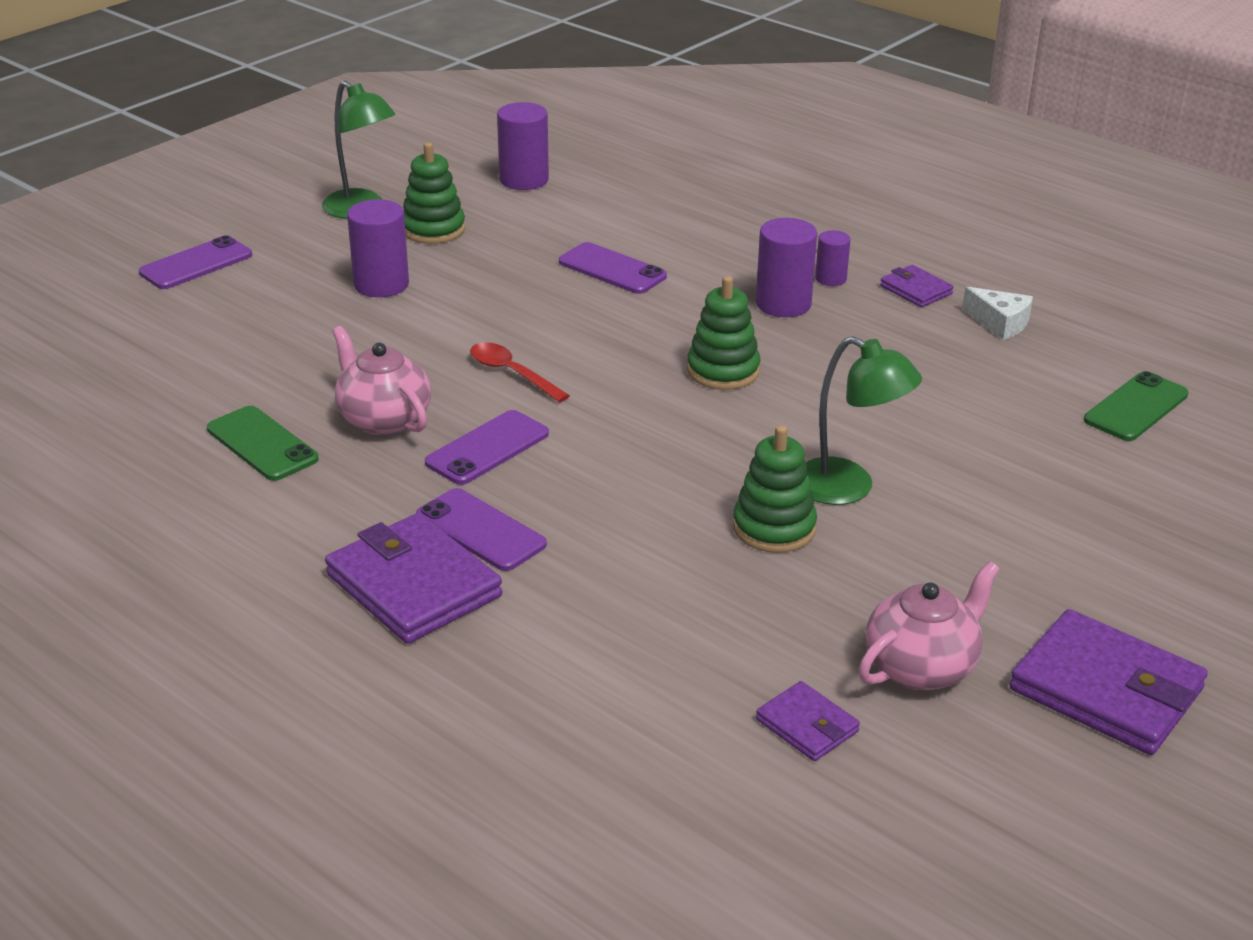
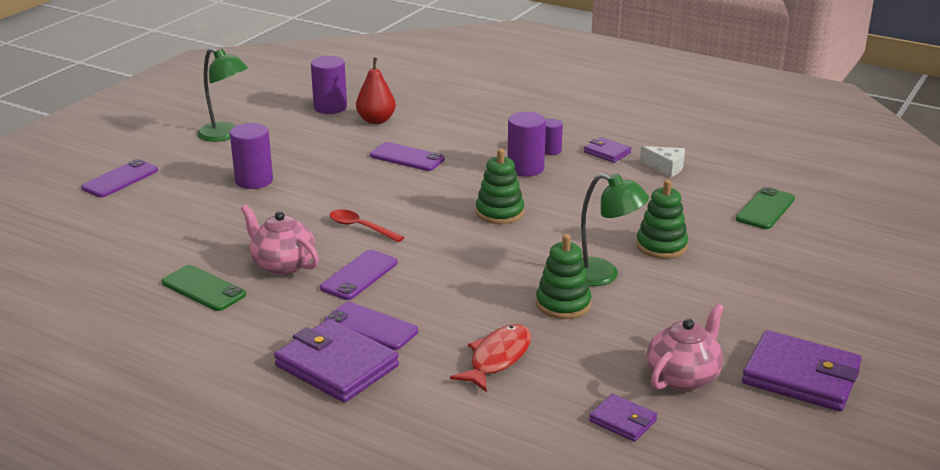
camera: 10 degrees left, 5 degrees down
green stacking toy [403,143,465,244] -> green stacking toy moved to [636,180,688,259]
none -> red pear [356,58,396,124]
none -> red fish [450,324,531,392]

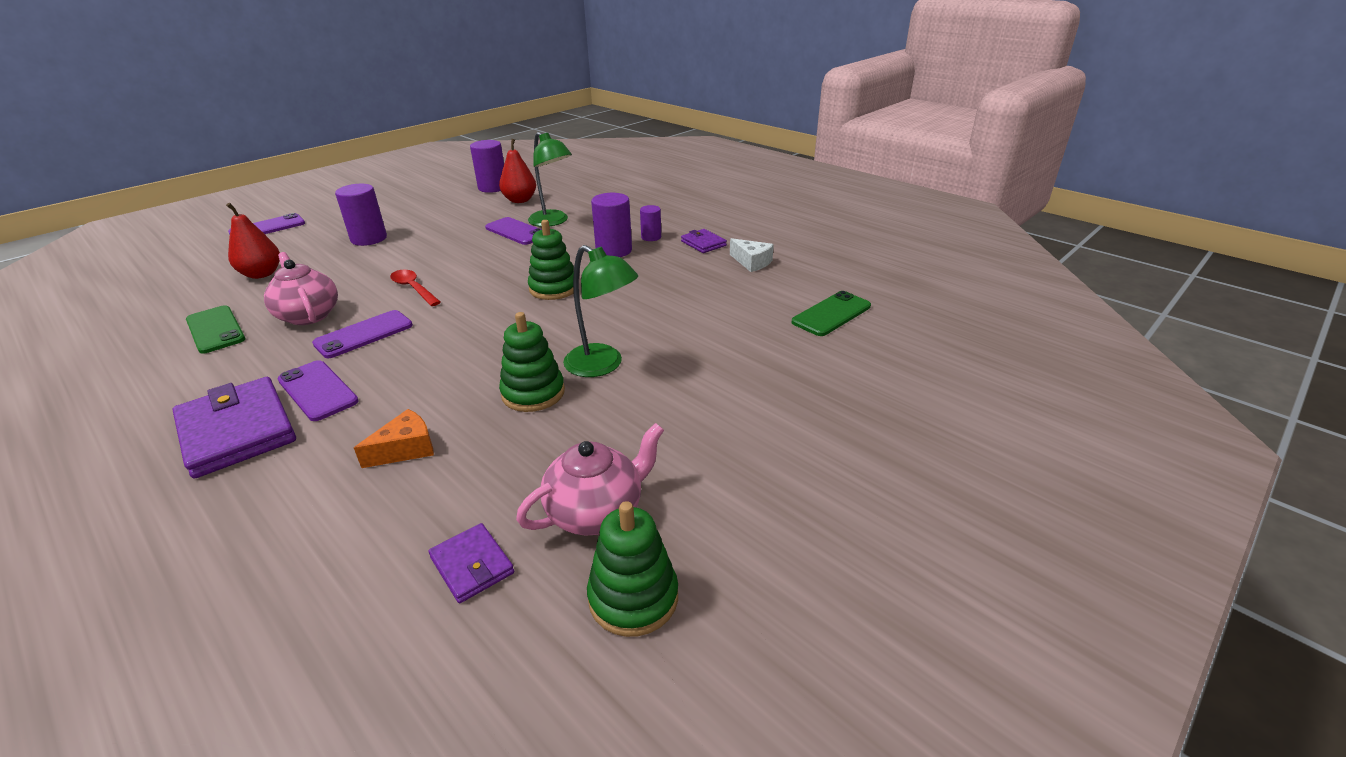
camera: 15 degrees right, 5 degrees up
green lamp [197,48,248,142] -> green lamp moved to [528,132,572,227]
red fish [450,324,531,392] -> orange cheese [354,409,434,468]
green stacking toy [636,180,688,259] -> green stacking toy moved to [587,501,678,637]
purple wallet [742,330,862,411] -> none
none -> red pear [226,203,280,279]

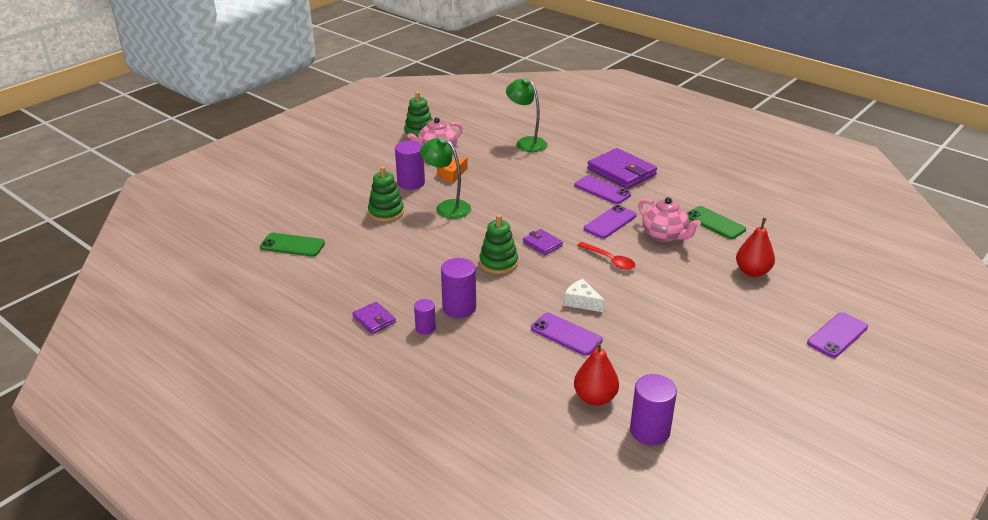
camera: 175 degrees right, 0 degrees up
purple cylinder [335,184,387,246] -> purple cylinder moved to [395,141,425,190]
orange cheese [354,409,434,468] -> orange cheese moved to [437,158,468,183]
purple wallet [428,523,514,603] -> purple wallet moved to [523,229,563,255]
green stacking toy [499,312,565,412] -> green stacking toy moved to [368,166,404,222]
green lamp [528,132,572,227] -> green lamp moved to [506,78,547,152]
white cheese [730,238,774,272] -> white cheese moved to [564,279,605,312]
green phone [791,291,871,336] -> green phone turned 60 degrees clockwise [260,233,325,257]

